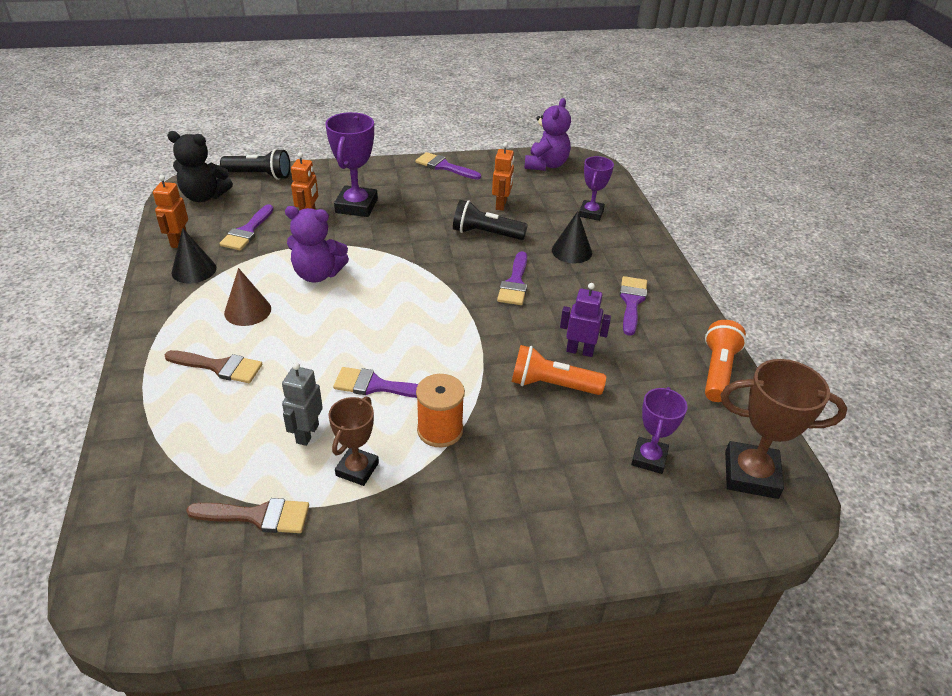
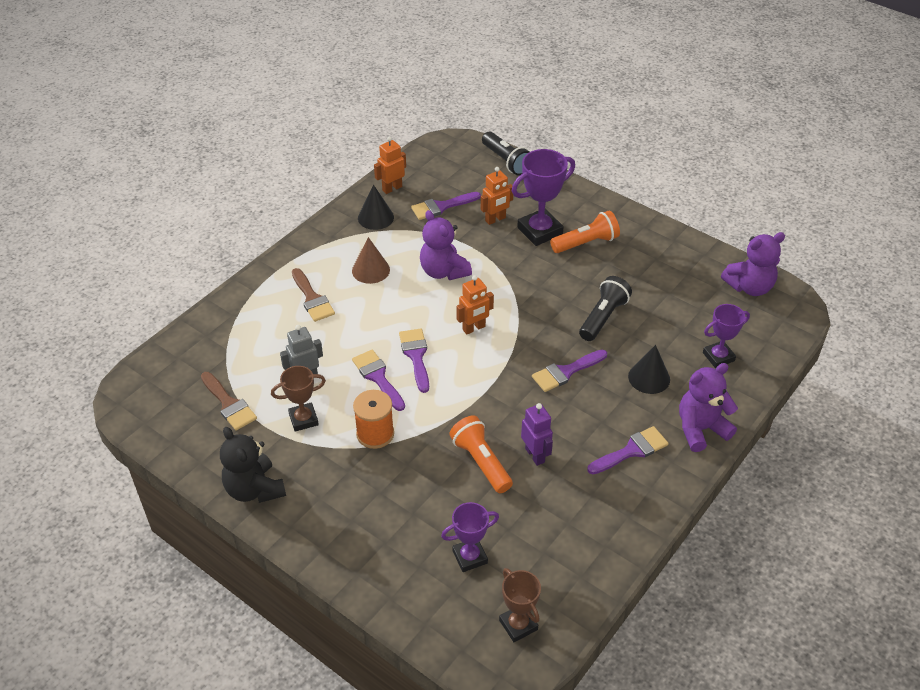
camera: 50 degrees right, 5 degrees up
black teddy bear [167,131,233,202] -> black teddy bear moved to [220,427,286,503]
purple brush [416,152,481,180] -> purple brush moved to [399,329,429,393]
black flashlight [453,200,528,240] -> black flashlight turned 60 degrees clockwise [579,276,632,341]
orange robot [492,142,514,211] -> orange robot moved to [457,275,494,335]
orange flashlight [705,320,746,402] -> orange flashlight moved to [550,211,620,253]
brown trophy [721,359,847,499] -> brown trophy [499,568,541,642], size x0.63
none -> purple teddy bear [679,363,738,452]

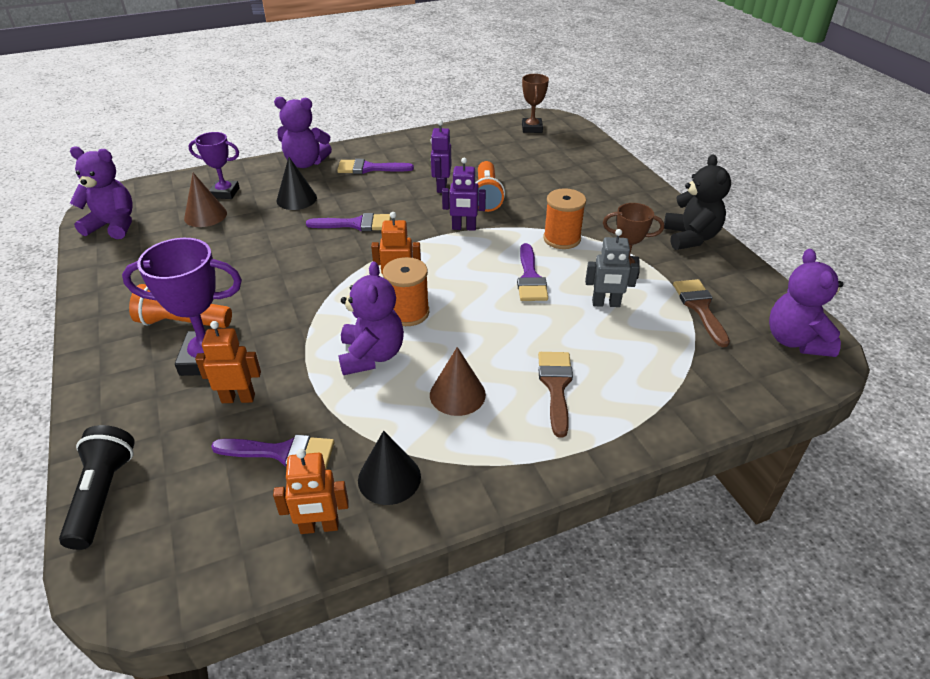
camera: 150 degrees left, 5 degrees down
purple brush [399,329,429,393] -> none
purple trophy [441,502,499,572] -> none
black flashlight [579,276,632,341] -> none
none -> brown cone [184,173,227,227]
none -> orange spool [383,257,429,326]
none -> purple robot [442,158,486,231]
none -> purple teddy bear [769,249,843,357]

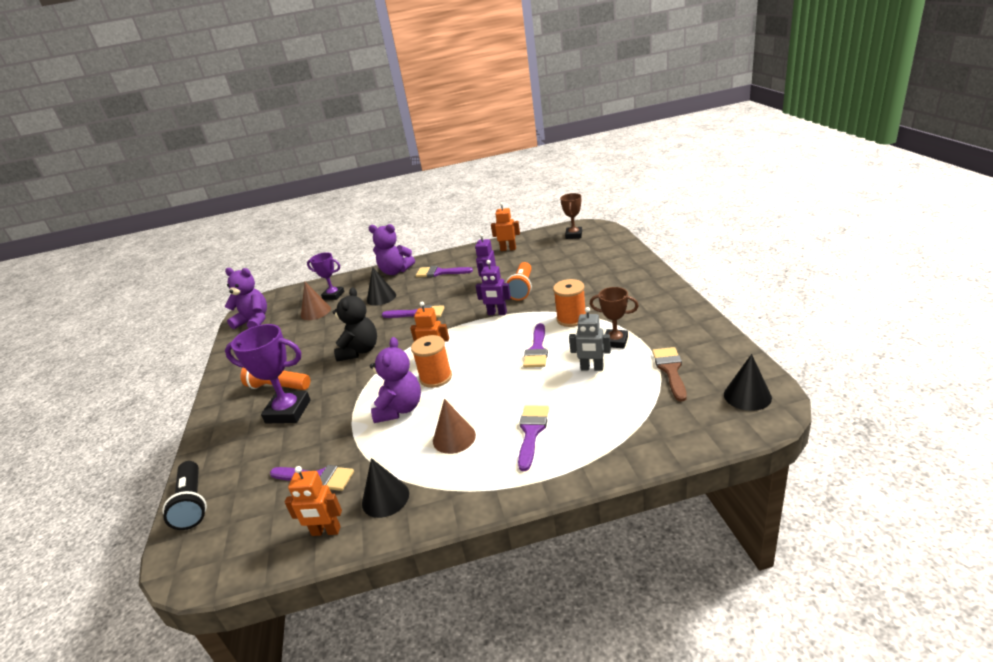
camera: 15 degrees right, 10 degrees down
black flashlight [59,425,135,550] -> black flashlight turned 150 degrees clockwise [162,461,207,530]
orange robot [195,321,261,403] -> orange robot moved to [491,202,520,251]
brown brush [538,352,573,438] -> purple brush [518,405,549,471]
black teddy bear [664,154,731,250] -> black teddy bear moved to [333,287,377,361]
purple teddy bear [769,249,843,357] -> black cone [724,354,772,411]

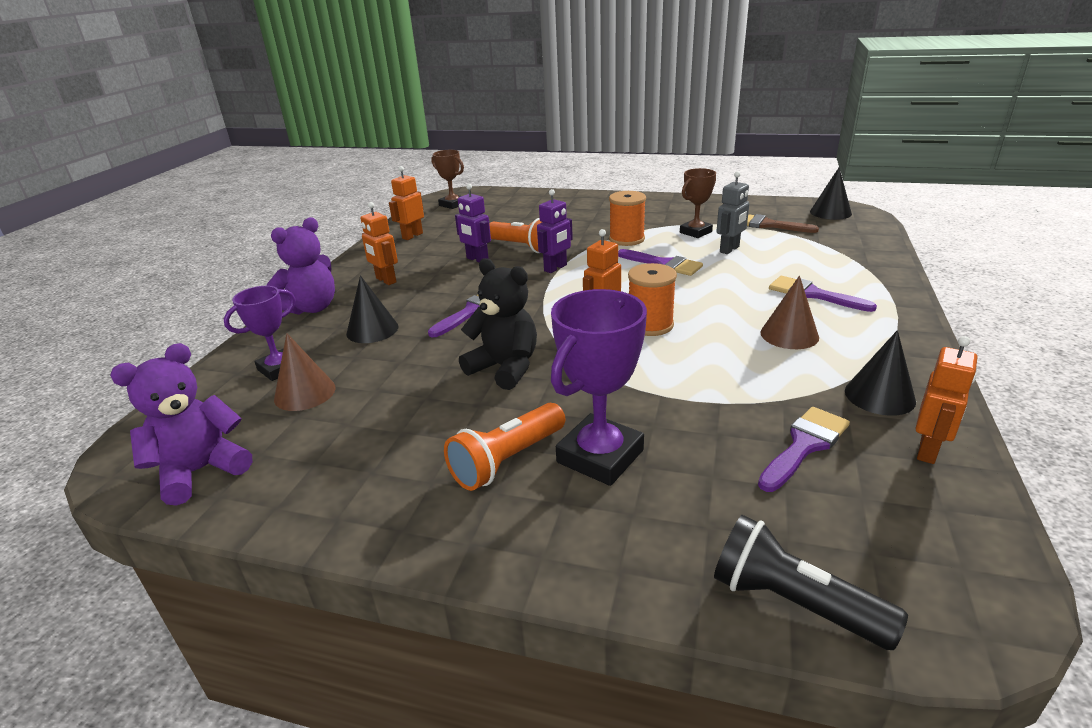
camera: 65 degrees left, 0 degrees up
black flashlight [162,461,207,530] -> black flashlight turned 150 degrees counterclockwise [714,515,908,650]
purple teddy bear [370,337,421,423] -> none
purple brush [416,266,473,277] -> orange robot [361,202,398,285]

